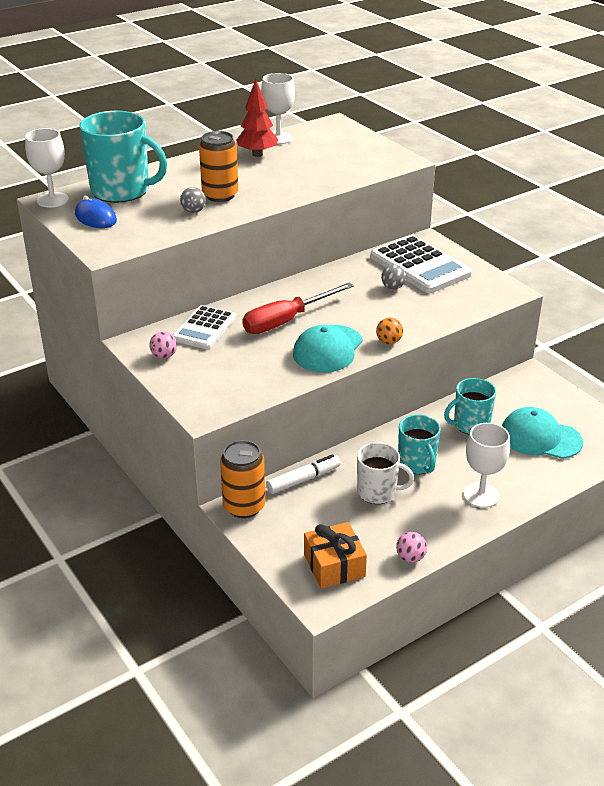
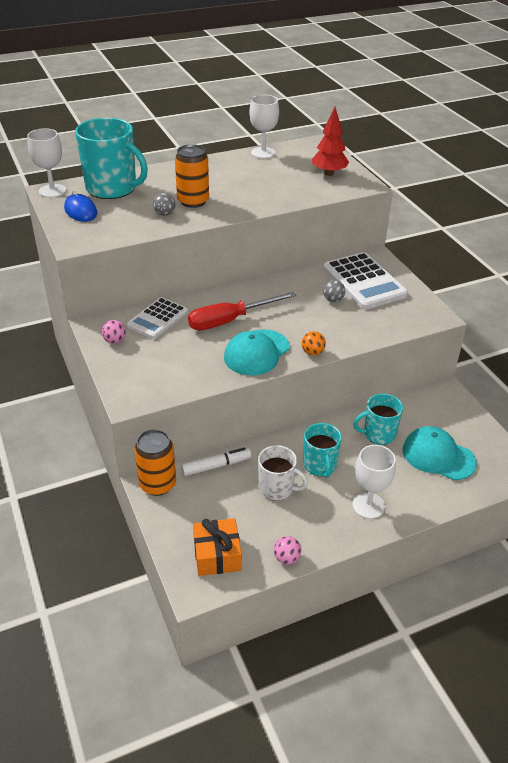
camera: 10 degrees right, 5 degrees up
red tree [236,79,278,157] -> red tree moved to [312,107,349,176]

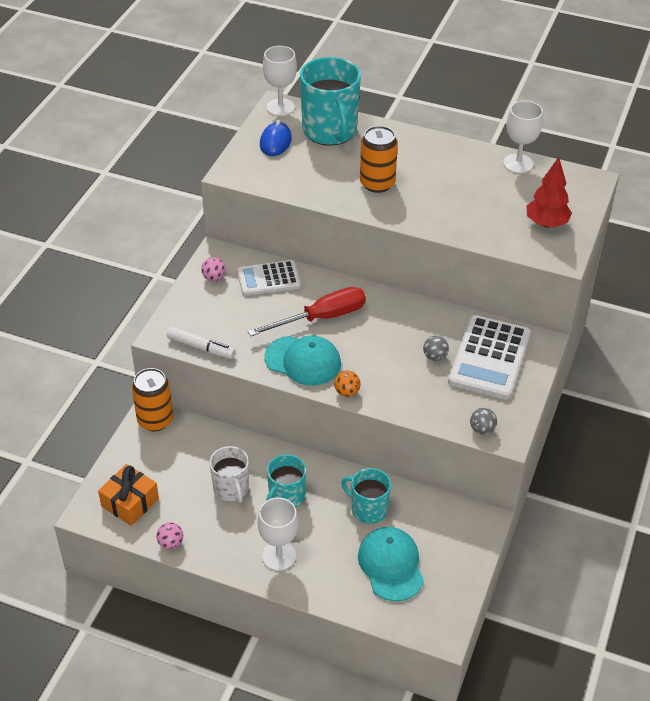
camera: 45 degrees right, 5 degrees up
grey ball [153,193,176,216] -> grey ball moved to [470,408,497,435]
white marker [181,448,251,476] -> white marker moved to [167,326,236,359]
red screwdriver [188,292,296,330] -> red screwdriver turned 135 degrees clockwise [248,287,366,336]
turquoise cap [224,329,289,375] -> turquoise cap turned 150 degrees counterclockwise [264,336,341,385]

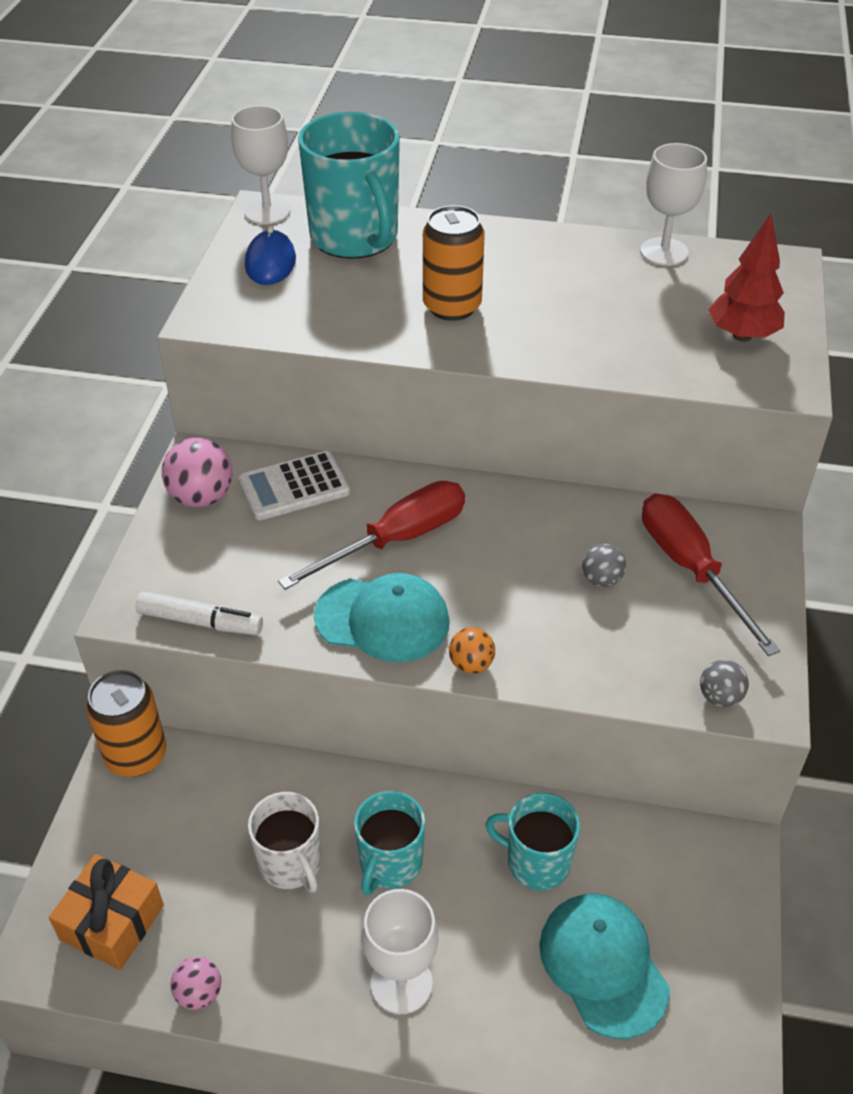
camera: 10 degrees left, 0 degrees up
pink ball [201,257,225,281] -> pink ball [162,438,232,507], size x1.69
white calculator [448,315,531,399] -> red screwdriver [642,494,780,656]

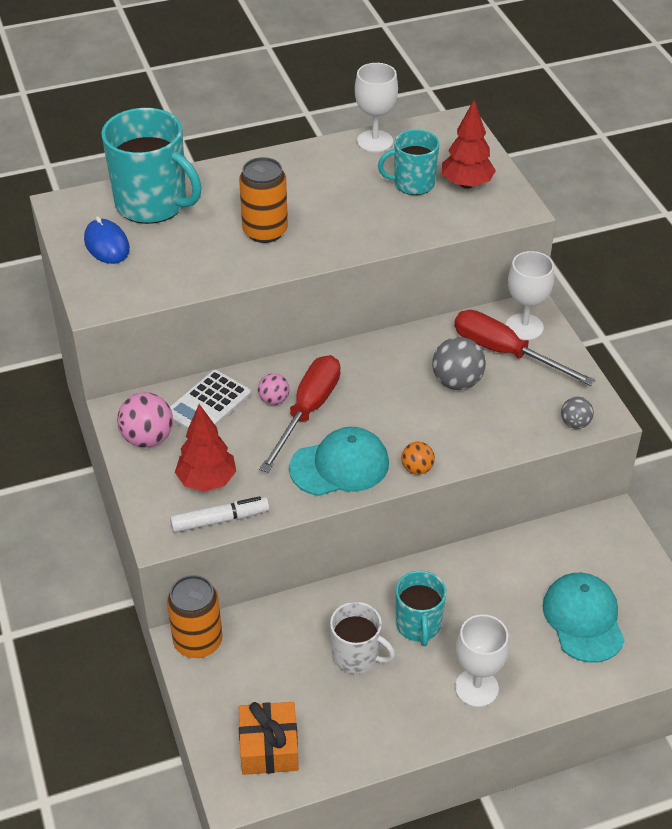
camera: 30 degrees left, 0 degrees up
pink ball [170,957,221,1010] -> pink ball moved to [258,373,290,405]
white goblet [231,105,290,224] -> white goblet moved to [506,251,554,340]
turquoise mug [485,793,580,890] -> turquoise mug moved to [378,129,439,195]
turquoise cap [539,894,670,1039] -> turquoise cap turned 45 degrees clockwise [543,573,625,663]
grey ball [582,544,626,587] -> grey ball [432,337,486,390], size x1.69
none -> red tree [175,404,236,492]

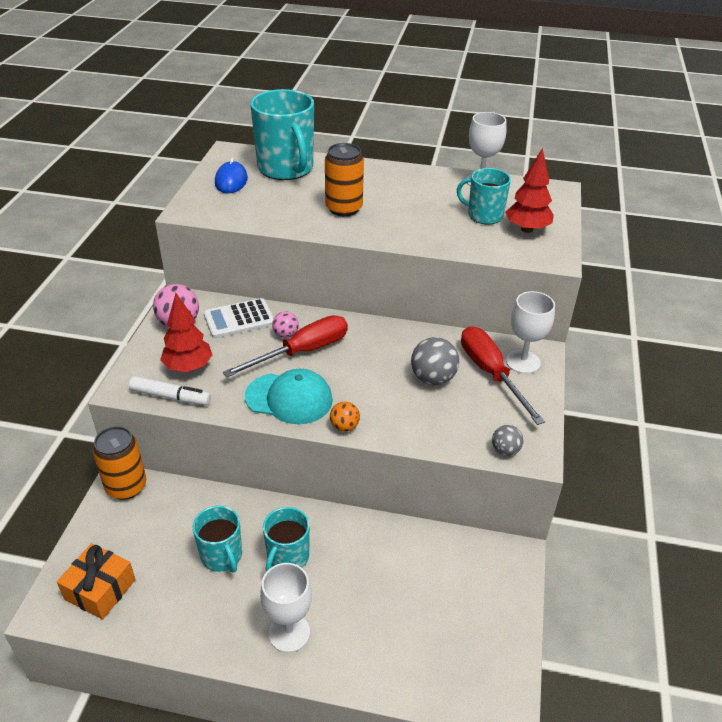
camera: 30 degrees right, 5 degrees down
white mug [330,602,395,674] -> turquoise mug [193,506,242,573]
turquoise cap [543,573,625,663] -> none

